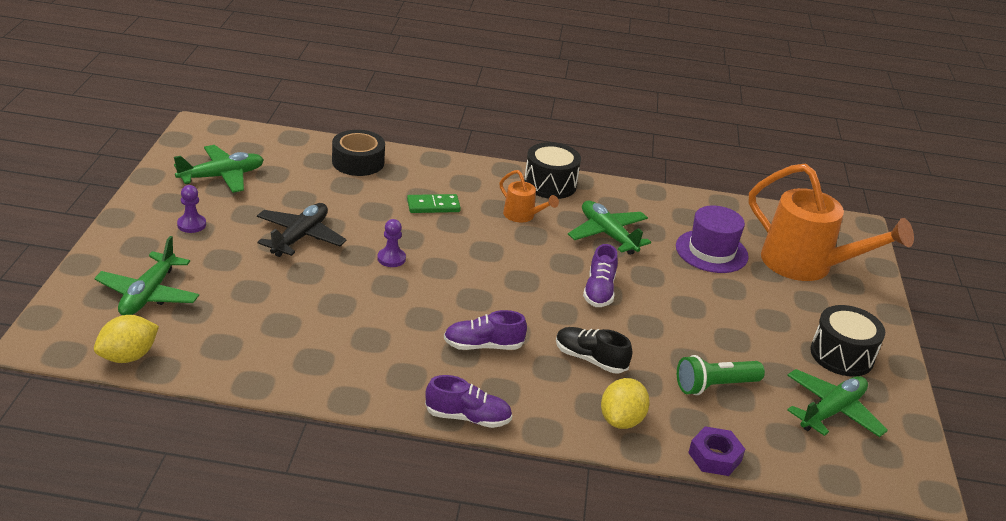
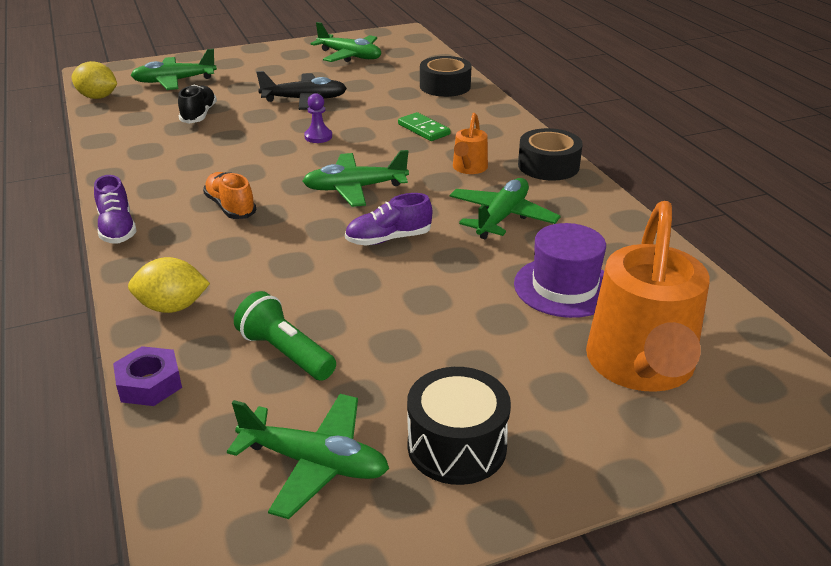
camera: 65 degrees right, 0 degrees up
purple pawn [177,185,206,233] -> none
purple shoe [444,310,527,350] -> orange shoe [203,172,256,219]
black drum [524,142,581,199] -> black tape [518,128,583,181]
black shoe [556,327,632,373] -> black shoe moved to [178,85,217,123]
none -> green plane [302,150,409,207]

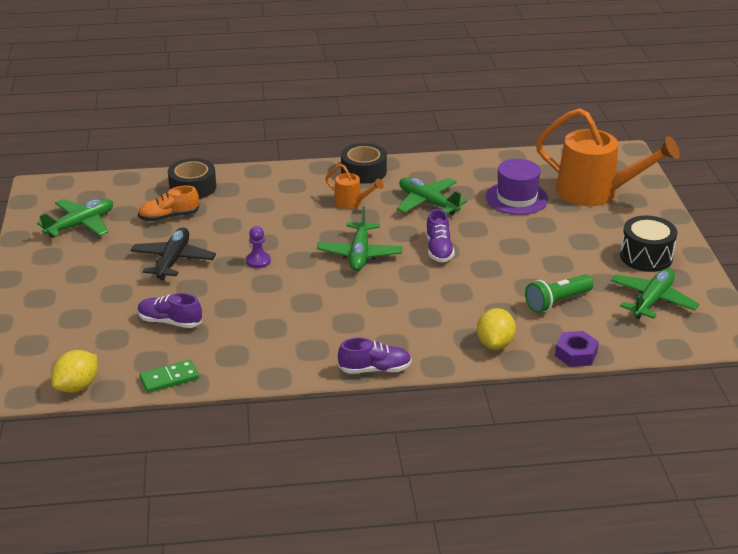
camera: 75 degrees left, 0 degrees up
green plane [130,49,217,90] -> none
black shoe [178,85,217,123] -> purple shoe [137,293,202,328]
orange shoe [203,172,256,219] -> orange shoe moved to [138,186,199,221]
green domino [398,112,451,141] -> green domino moved to [139,360,199,393]

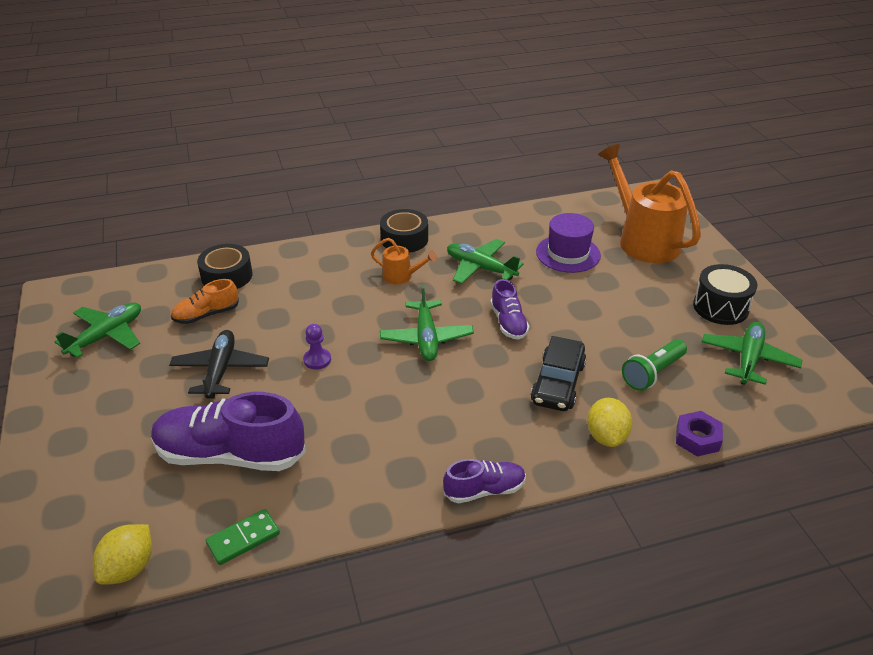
camera: 10 degrees left, 5 degrees up
purple shoe [137,293,202,328] -> purple shoe [151,392,306,471], size x1.91
orange watering can [536,108,680,206] -> orange watering can turned 135 degrees counterclockwise [598,144,701,263]
none -> black car [531,336,586,411]

